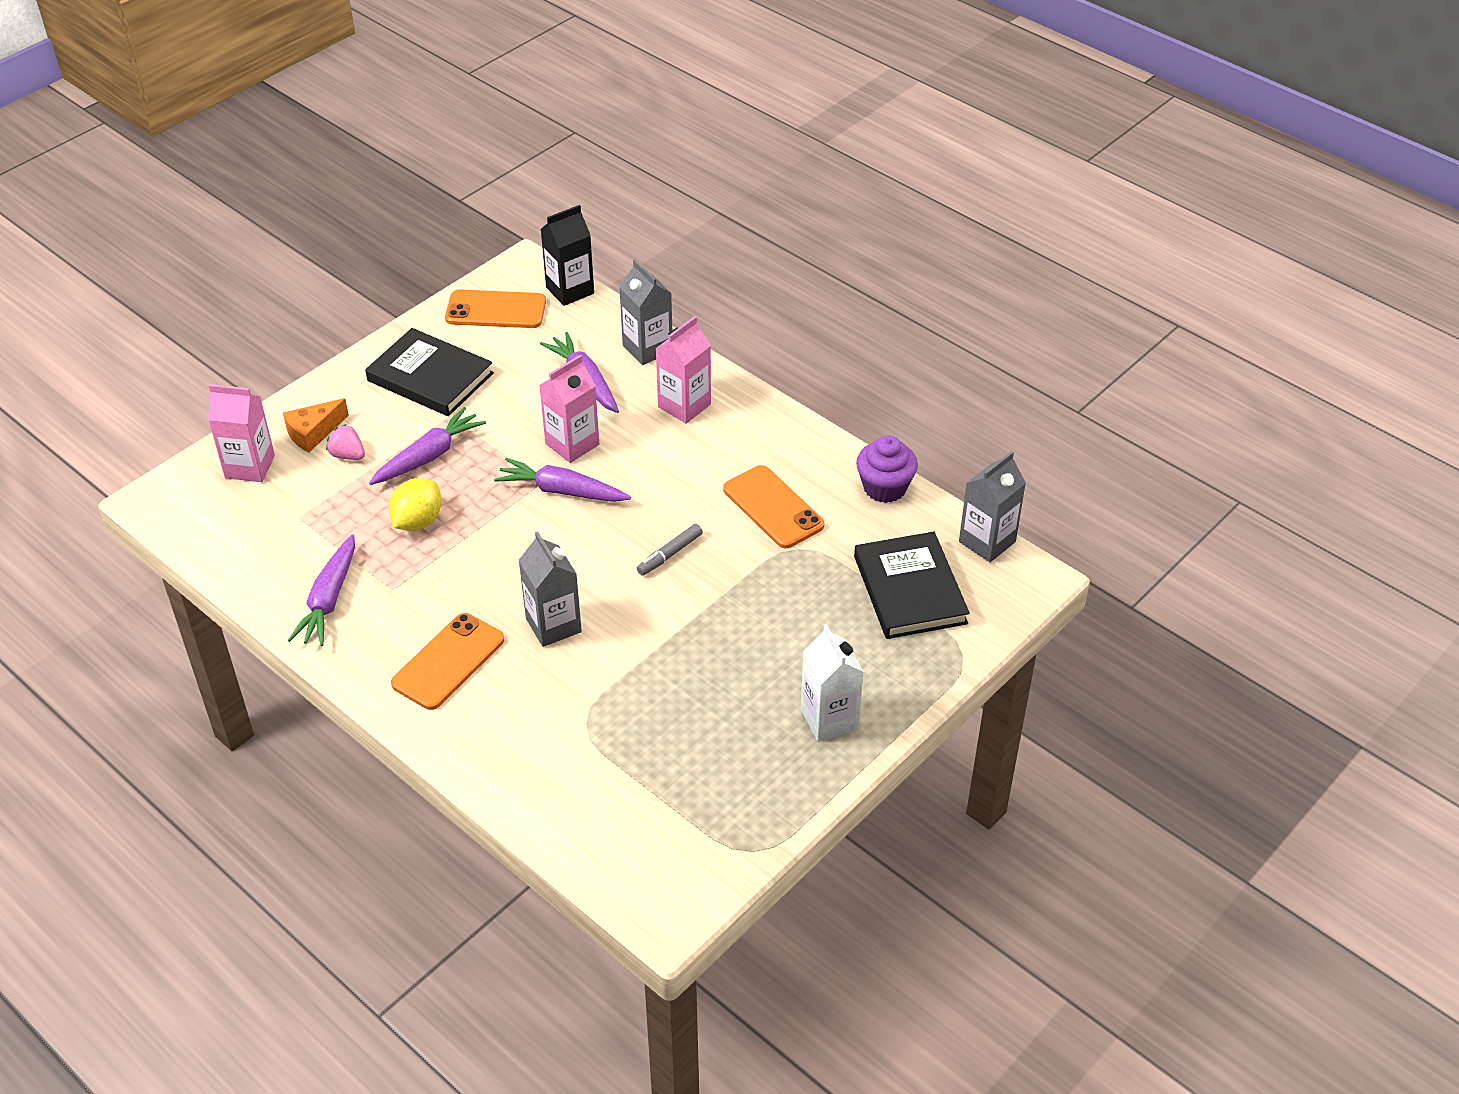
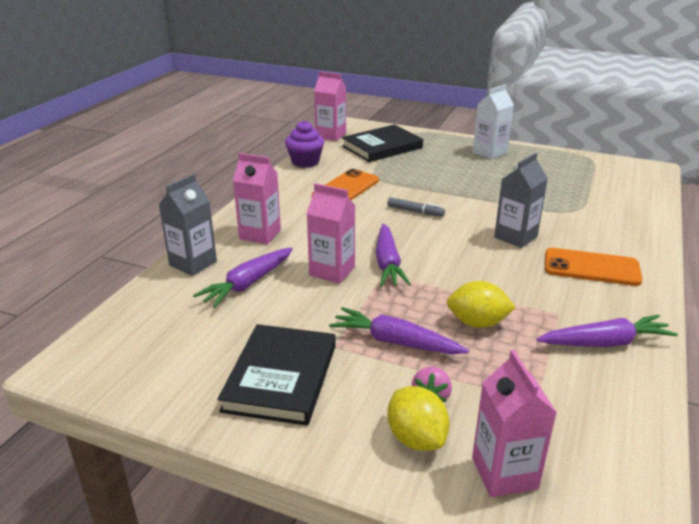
camera: 110 degrees left, 15 degrees down
orange cheese [283,398,349,453] -> yellow lemon [387,386,450,451]
orange phone [445,290,546,328] -> none
black carton [541,205,594,306] -> none
grey carton [959,451,1026,562] -> pink carton [314,71,346,141]

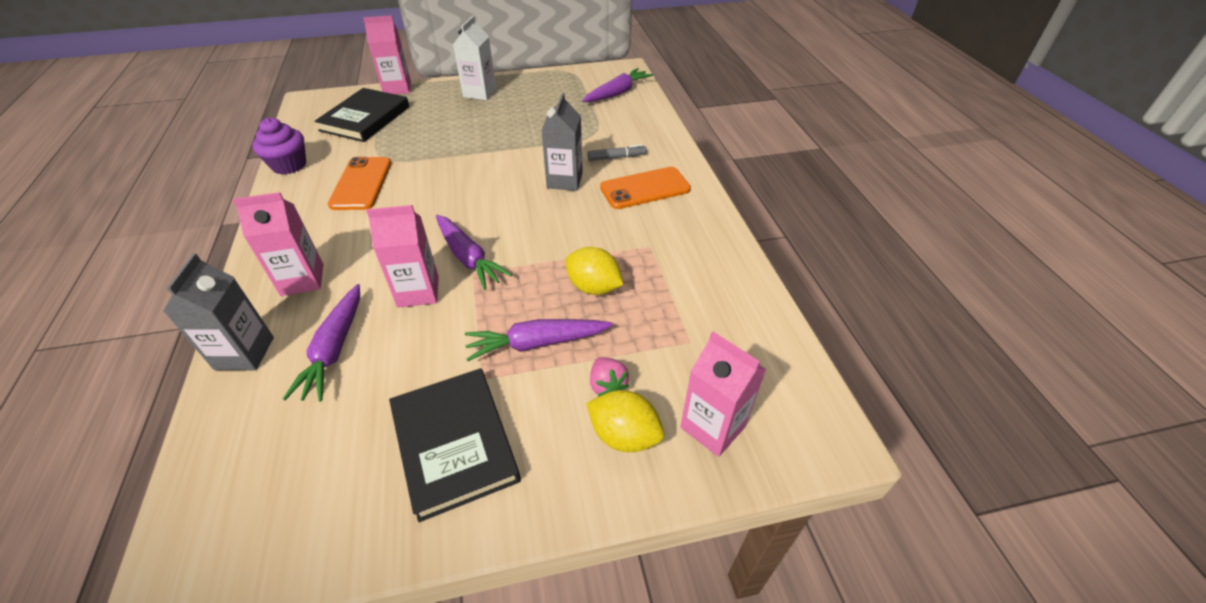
camera: 35 degrees left, 15 degrees up
pink carton [314,71,346,141] -> pink carton moved to [363,16,411,94]
grey marker [387,197,445,217] -> grey marker moved to [588,144,647,161]
yellow lemon [447,281,516,328] -> yellow lemon turned 60 degrees clockwise [565,247,623,295]
purple carrot [536,315,678,347] -> purple carrot moved to [582,68,653,102]

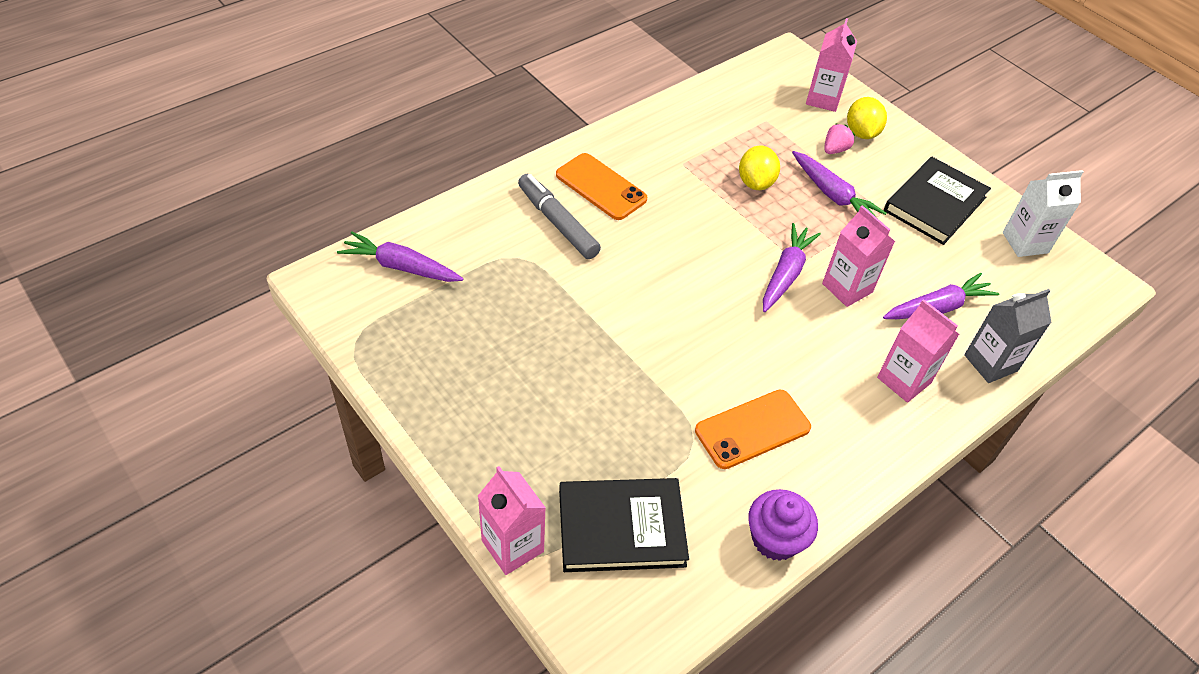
camera: 120 degrees left, 5 degrees up
white carton [453,16,496,100] -> white carton moved to [1003,170,1083,257]
grey carton [541,93,583,191] -> none
grey marker [588,144,647,161] -> grey marker [518,174,601,259], size x1.72

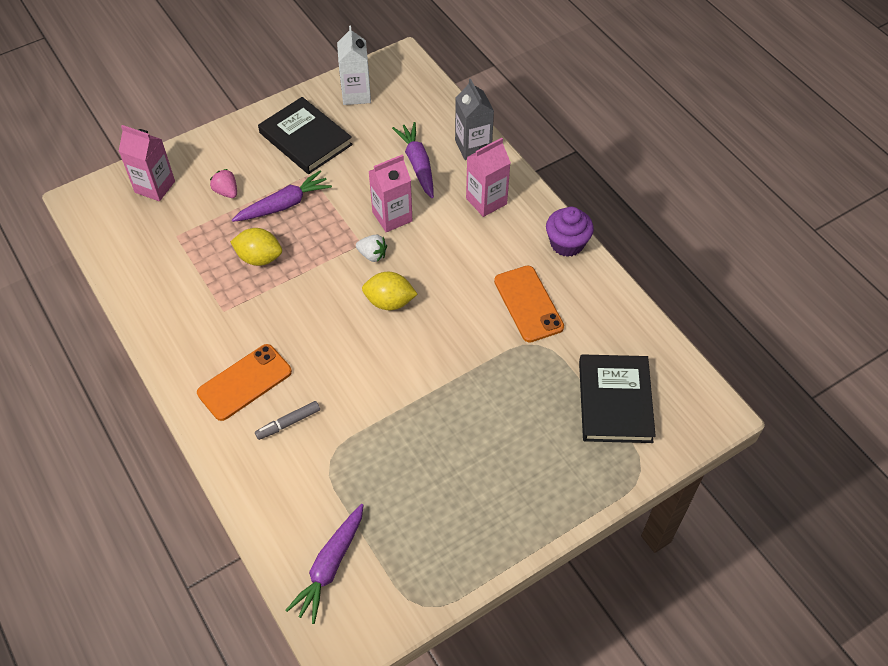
camera: 80 degrees left, 5 degrees up
pink carton [478,466,546,575] -> none
grey marker [518,174,601,259] -> grey marker [255,401,320,440], size x0.58
purple cupcake [748,489,818,561] -> purple cupcake moved to [546,207,594,257]
purple carrot [763,223,821,312] -> white strawberry [356,235,387,262]
yellow lemon [847,97,887,139] -> yellow lemon moved to [362,272,417,310]

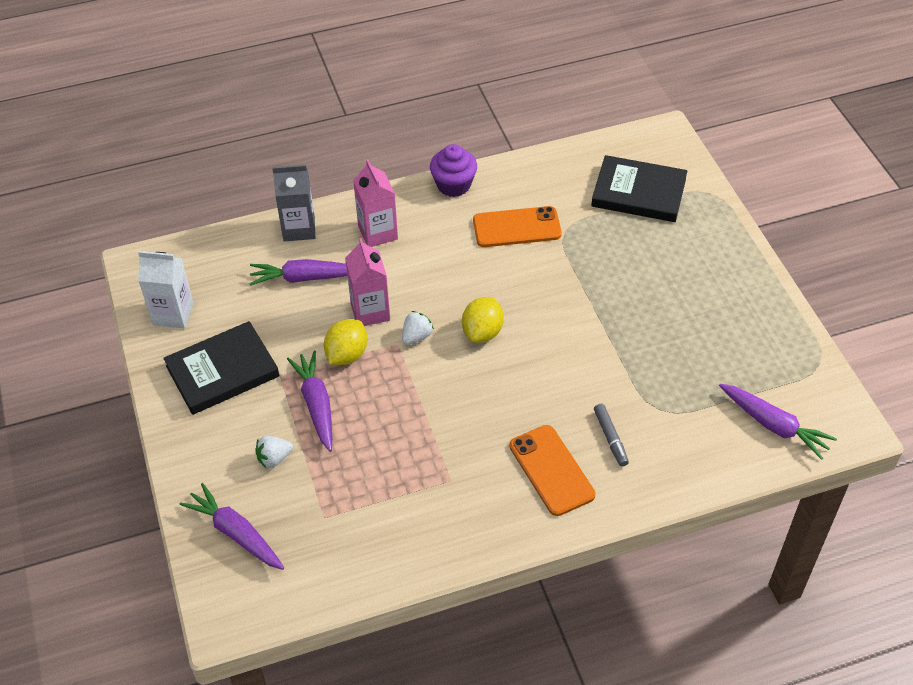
camera: 75 degrees left, 5 degrees down
pink carton [119,125,175,201] -> purple carrot [180,483,284,570]
pink strawberry [210,169,237,198] -> white strawberry [256,436,293,468]
yellow lemon [230,228,282,266] -> yellow lemon moved to [324,319,367,365]

